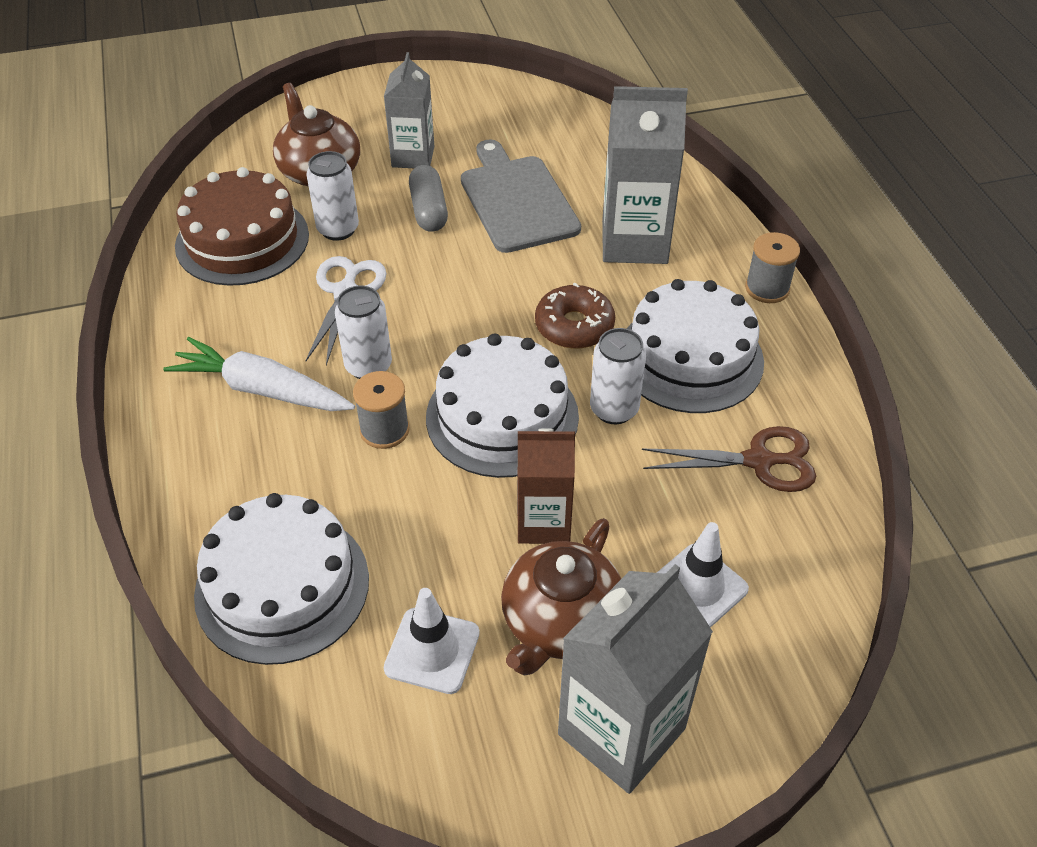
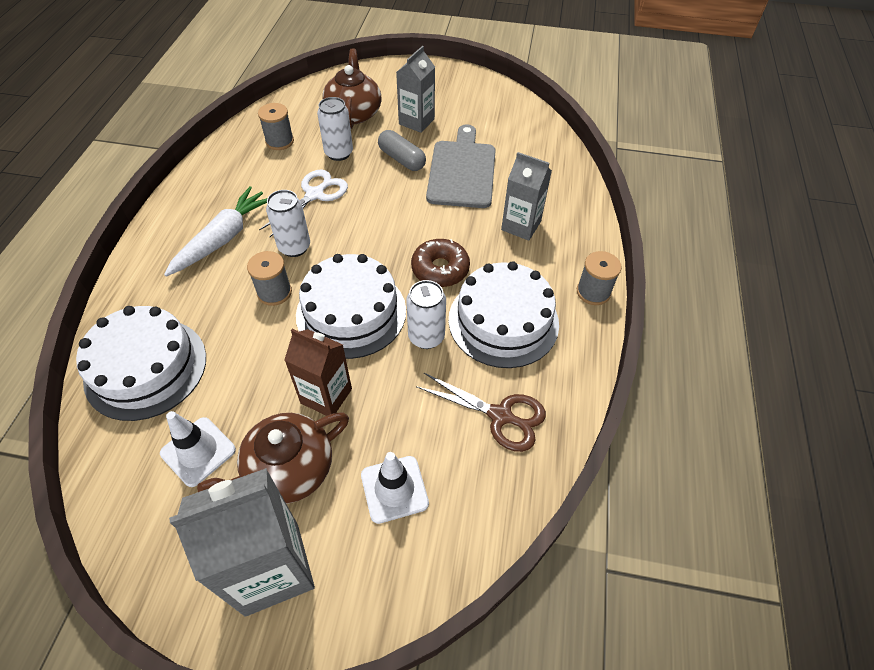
camera: 25 degrees right, 5 degrees up
white carrot [163,337,355,411] -> white carrot turned 75 degrees clockwise [164,186,267,277]
brown cake [175,167,309,286] -> grey spool [258,103,294,150]
grey capsule [409,165,448,232] -> grey capsule turned 60 degrees counterclockwise [378,130,426,171]
grey carton [602,86,688,264] -> grey carton [501,152,552,241], size x0.64

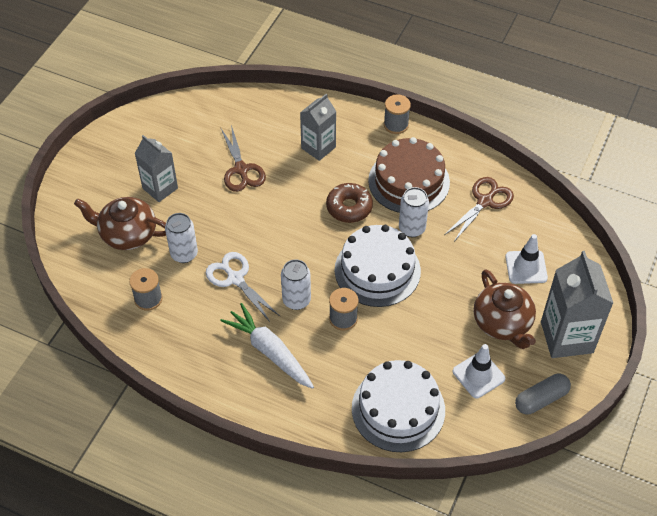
camera: 75 degrees left, 0 degrees up
brown carton [284,329,352,416] -> none
grey capsule [378,130,426,171] -> grey capsule moved to [515,374,571,414]
grey cutting board [426,125,496,208] -> brown scissors [220,125,266,192]
white cake [449,261,559,368] -> brown cake [368,137,450,213]

